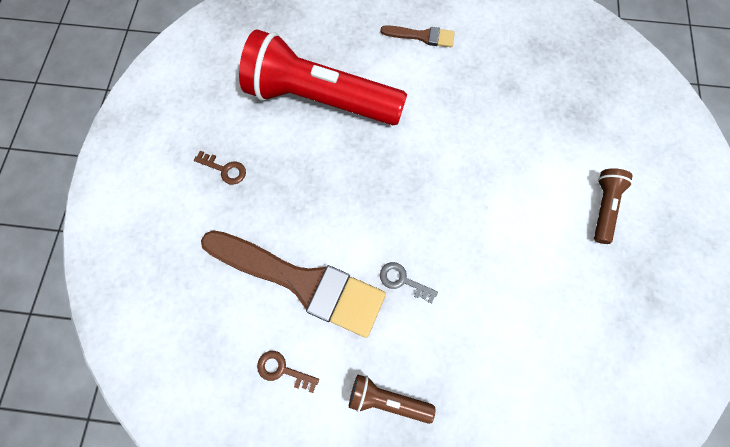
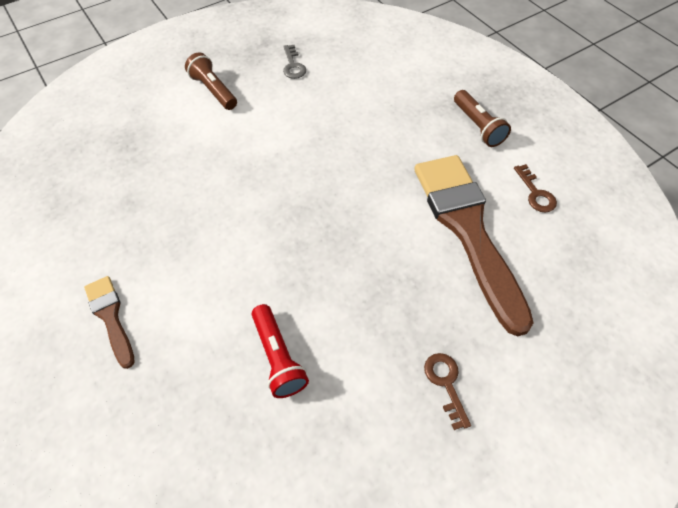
camera: 130 degrees left, 15 degrees down
red flashlight [239,29,407,125] -> red flashlight [252,304,309,398], size x0.44
grey key [380,262,438,304] -> grey key moved to [283,45,306,79]
brown flashlight [594,168,633,244] -> brown flashlight turned 75 degrees clockwise [185,53,237,110]

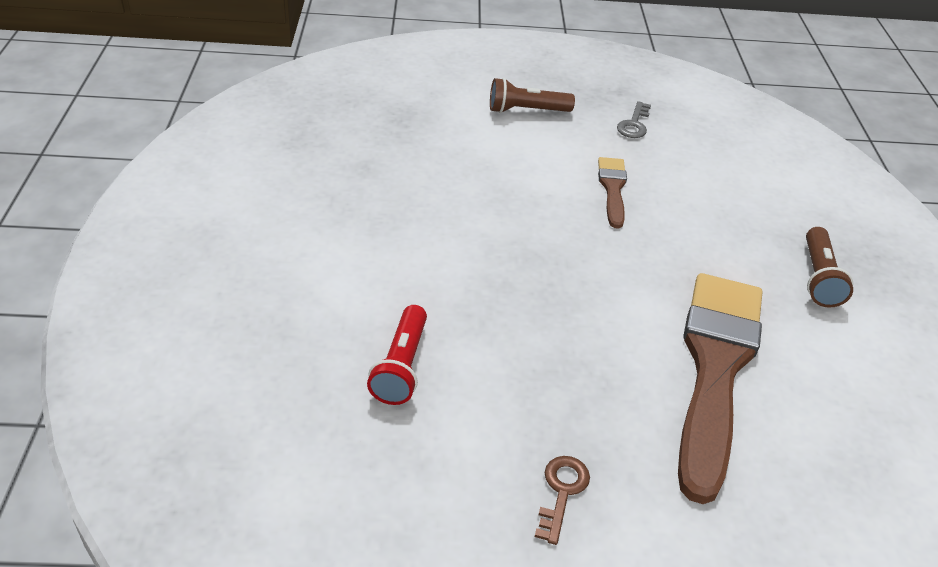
camera: 30 degrees right, 15 degrees down
brown brush [84,276,135,369] -> brown brush moved to [598,157,627,229]
brown flashlight [185,53,237,110] -> brown flashlight turned 90 degrees counterclockwise [490,78,575,113]
brown key [514,164,557,213] -> none

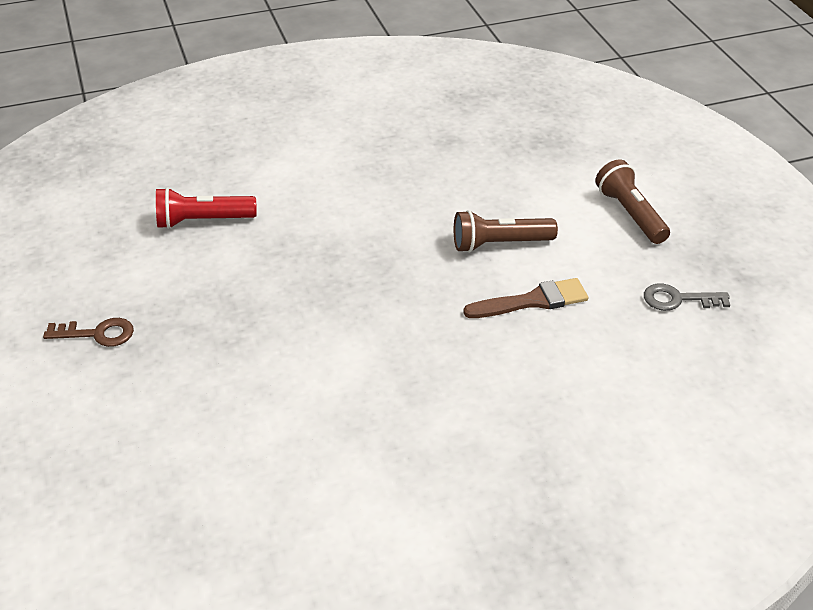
camera: 75 degrees right, 0 degrees up
brown brush [678,273,762,504] -> none
brown flashlight [806,227,853,308] -> brown flashlight moved to [454,210,558,253]

